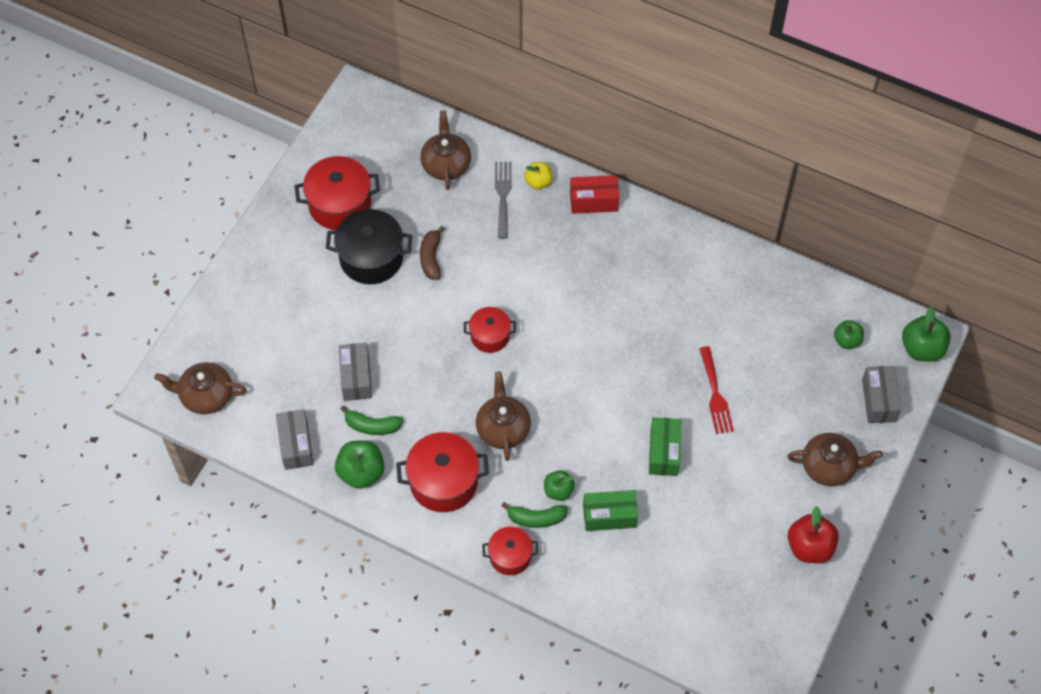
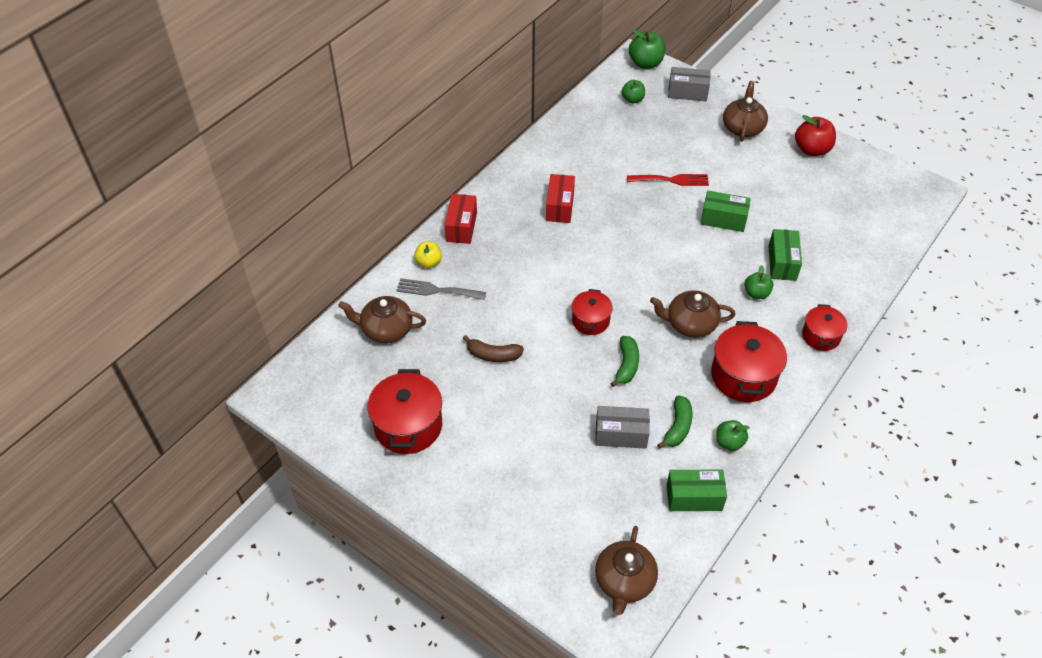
camera: 80 degrees left, 10 degrees down
grey box [276,409,314,470] -> green box [666,469,727,511]
black pot [326,209,412,284] -> none
green apple [335,441,384,489] -> green apple [716,420,750,451], size x0.63
green banana [501,502,568,528] -> green banana moved to [610,336,639,387]
none -> red box [546,174,575,223]

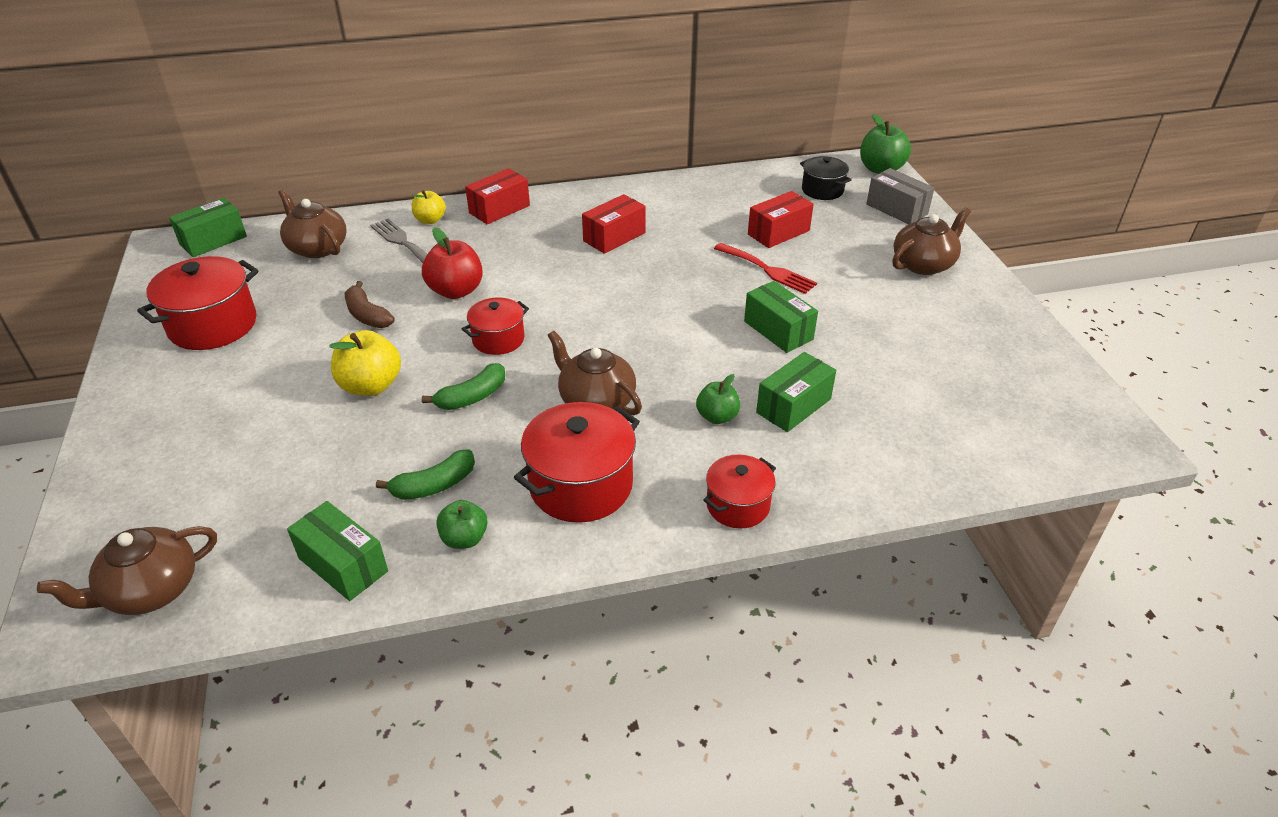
camera: 40 degrees right, 10 degrees down
grey box [595,406,650,449] -> none
green apple [622,80,645,104] -> black pot [800,156,852,200]
red apple [795,115,836,156] -> red apple moved to [422,227,483,299]
none -> green box [169,198,247,257]
none -> yellow apple [329,330,401,396]
none -> red box [748,191,814,248]

